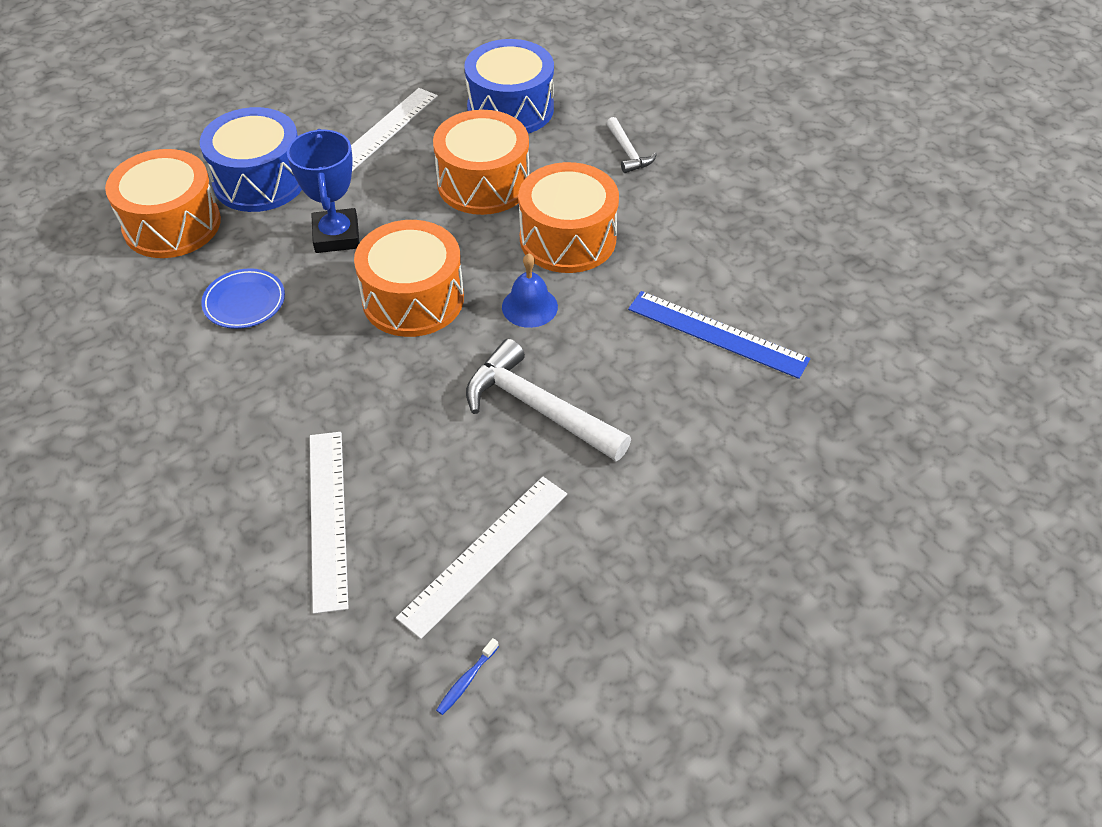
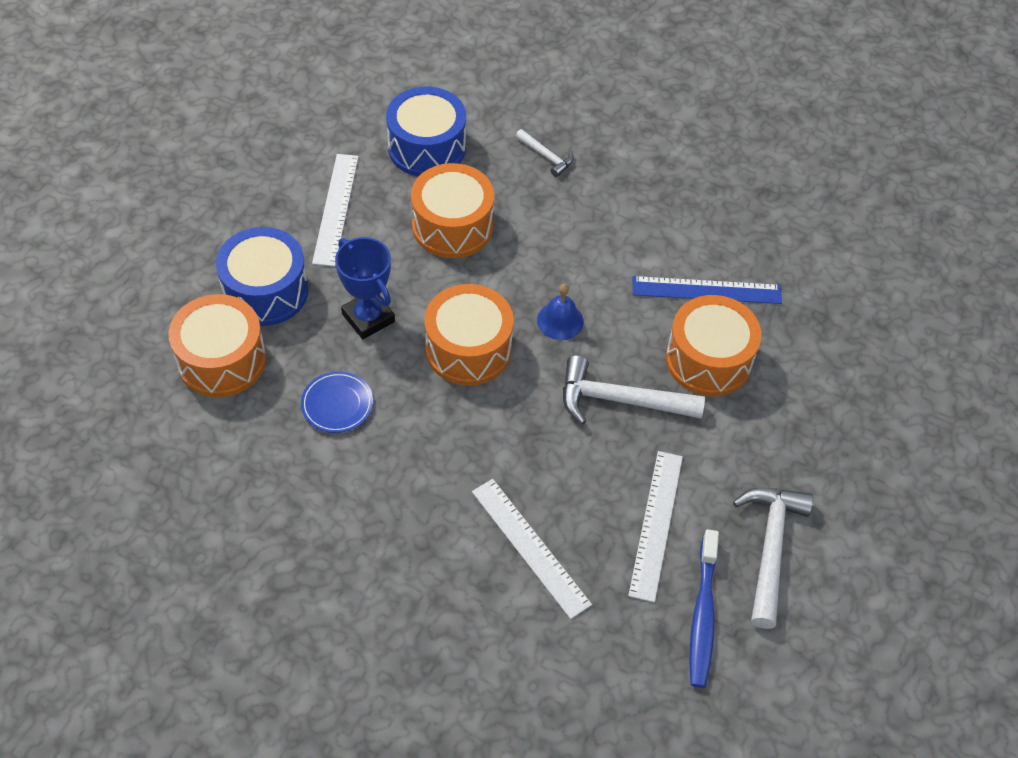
camera: 30 degrees left, 5 degrees up
blue toothbrush [436,638,499,715] -> blue toothbrush [689,529,719,688], size x2.40
orange drum [518,162,619,273] -> orange drum moved to [666,295,762,396]
none -> white hammer [733,488,813,629]

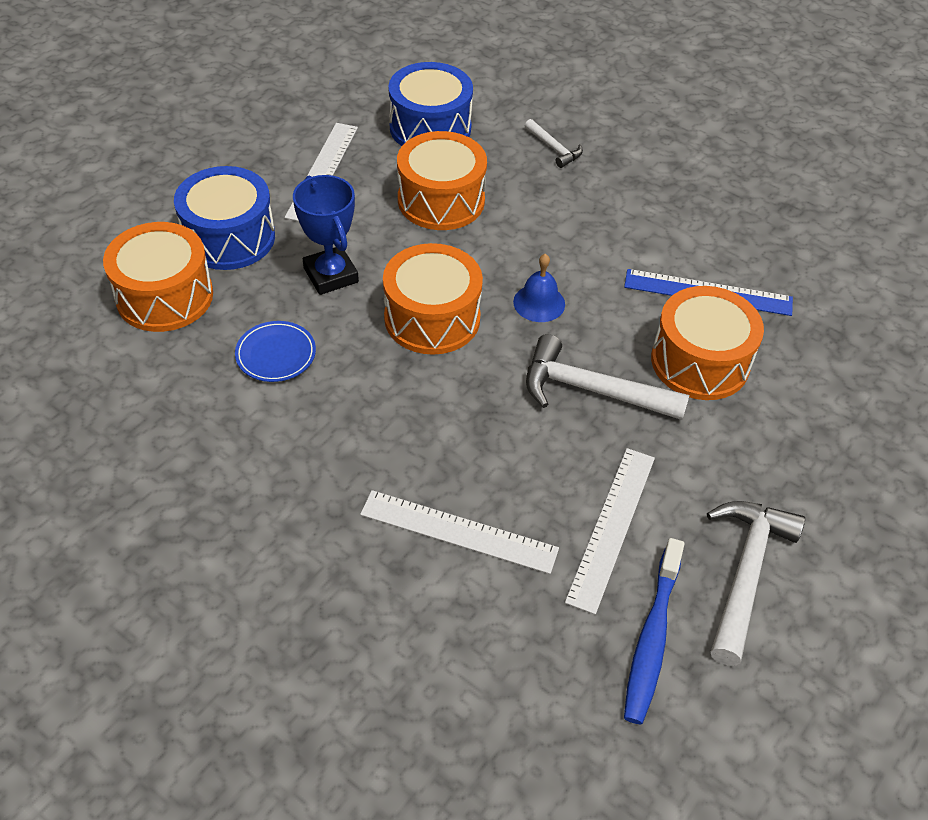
camera: 10 degrees right, 5 degrees down
white ruler [472,479,592,619] -> white ruler turned 45 degrees counterclockwise [360,490,559,574]

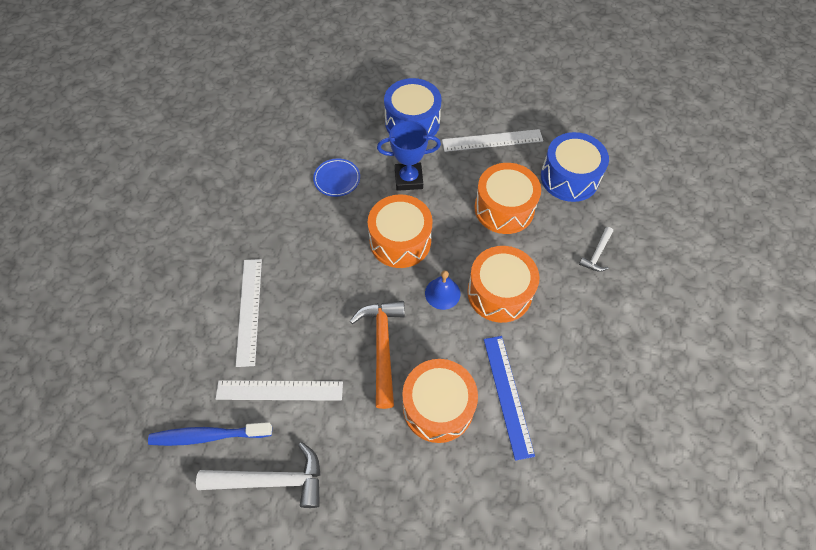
camera: 70 degrees right, 10 degrees up
orange drum [103,222,213,332] -> orange drum moved to [467,246,539,323]
blue trophy [293,175,359,295] -> blue trophy turned 45 degrees clockwise [377,121,441,191]
white hammer [526,334,690,420] -> orange hammer [350,301,405,409]

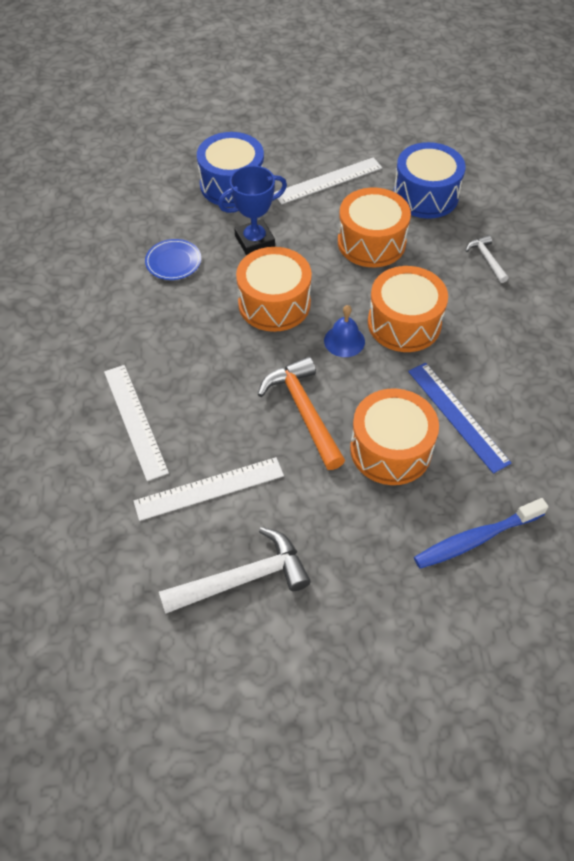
camera: 20 degrees left, 5 degrees down
blue toothbrush [148,422,272,446] -> blue toothbrush moved to [414,498,549,569]
white hammer [579,227,613,272] -> white hammer turned 150 degrees clockwise [466,235,509,283]

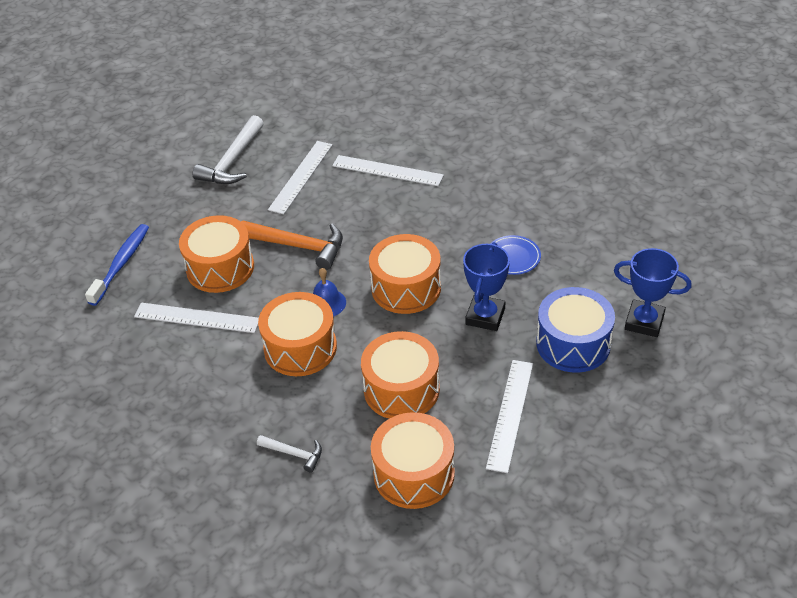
camera: 135 degrees right, 10 degrees down
blue drum [393,142,466,219] -> orange drum [371,412,455,509]
blue ruler [408,363,511,474] -> white ruler [134,303,259,333]
none -> blue trophy [614,248,692,337]

